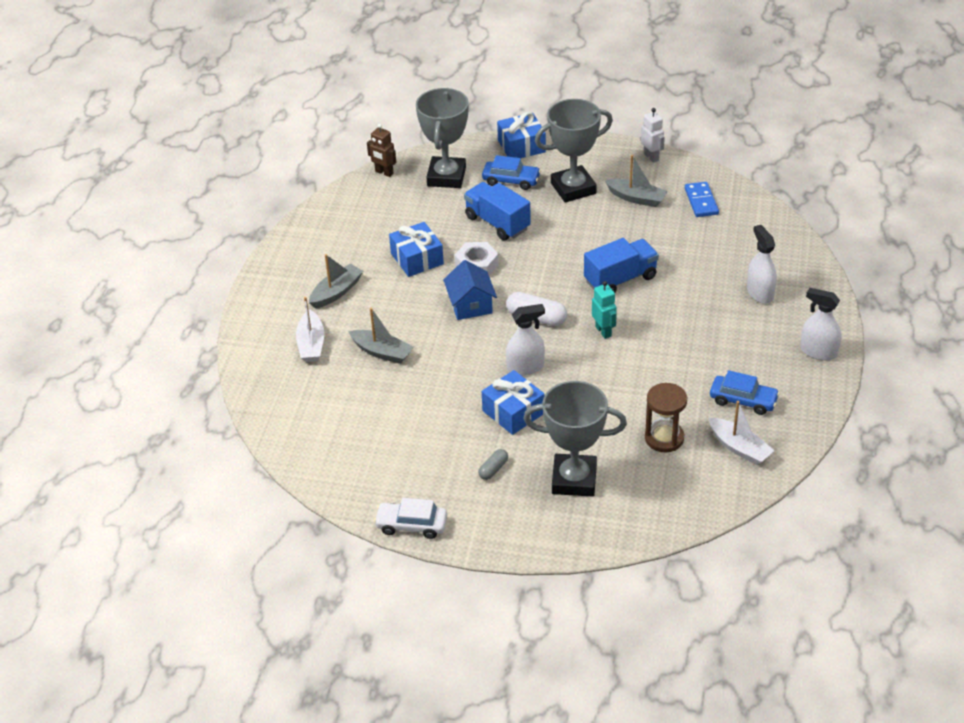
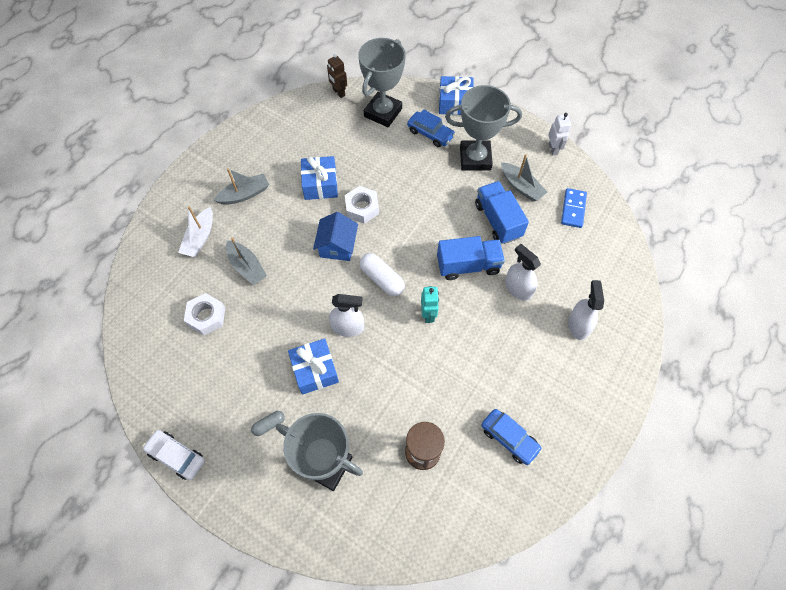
camera: 20 degrees right, 20 degrees up
blue truck [464,182,531,241] -> blue truck moved to [475,181,529,244]
white boat [709,401,775,465] -> none
white spray bottle [800,288,841,361] -> white spray bottle moved to [505,244,541,301]
none -> white nut [184,293,225,335]

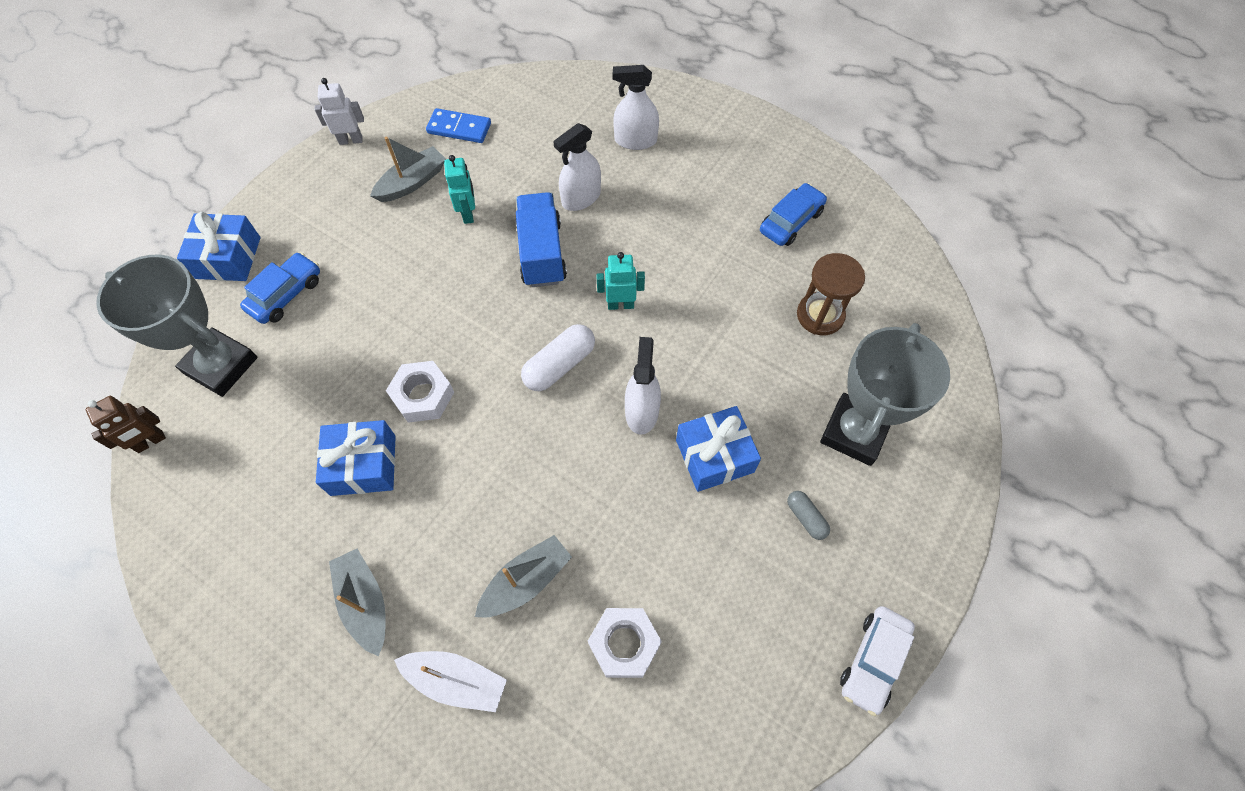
camera: 90 degrees left, 0 degrees up
blue house [313,212,358,261] -> none
grey trophy [445,85,522,171] -> none
blue truck [475,181,529,244] -> turquoise robot [444,155,475,224]

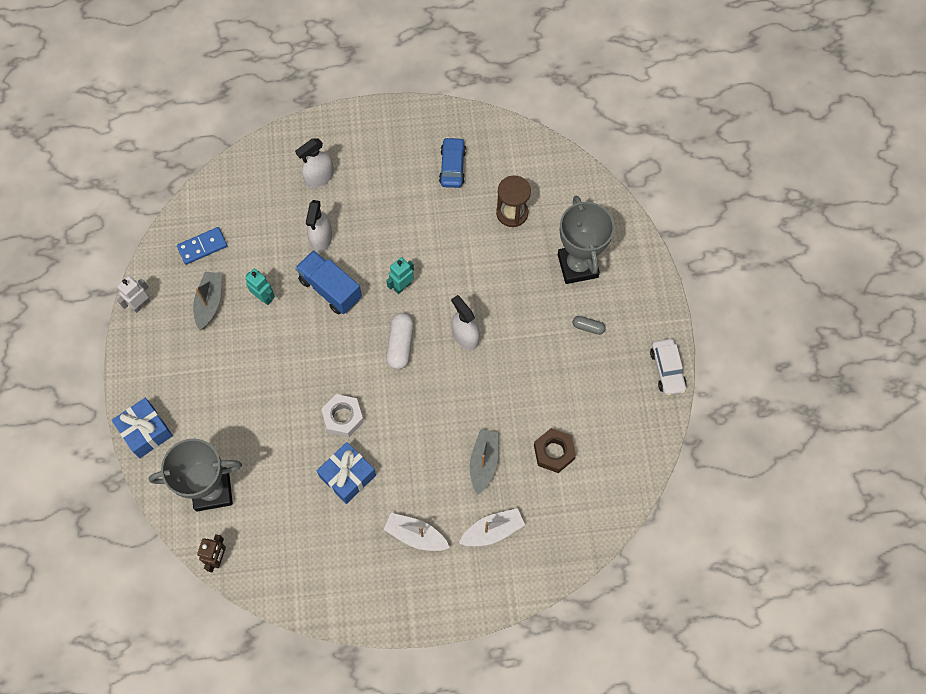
camera: 40 degrees left, 5 degrees up
blue car [240,252,320,324] -> none
grey boat [329,549,386,656] -> white boat [383,513,450,551]
white nut [588,608,662,678] -> brown nut [534,428,576,473]
blue gift [676,406,761,492] -> none

